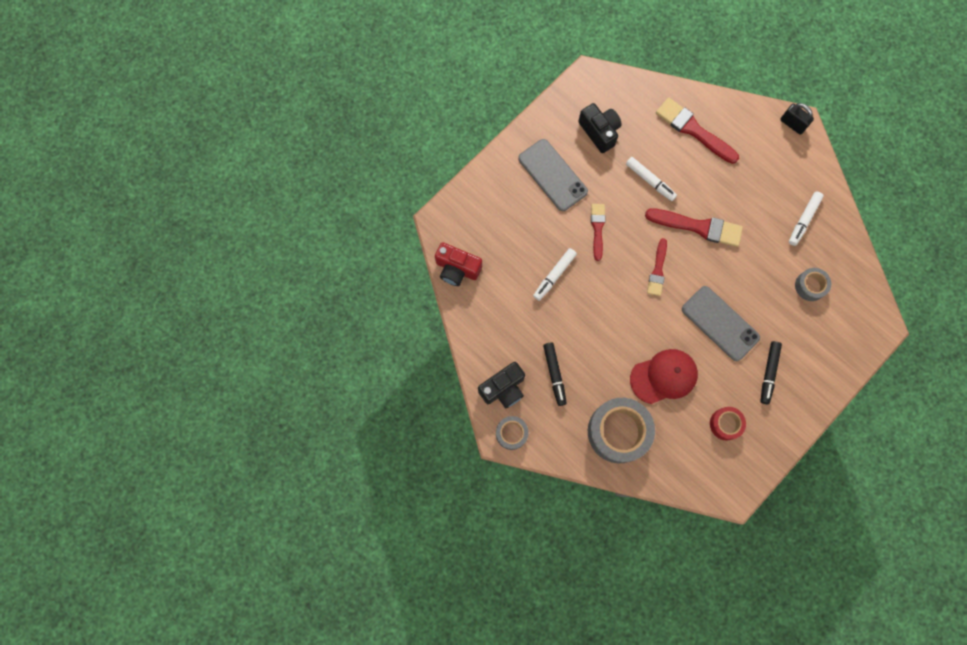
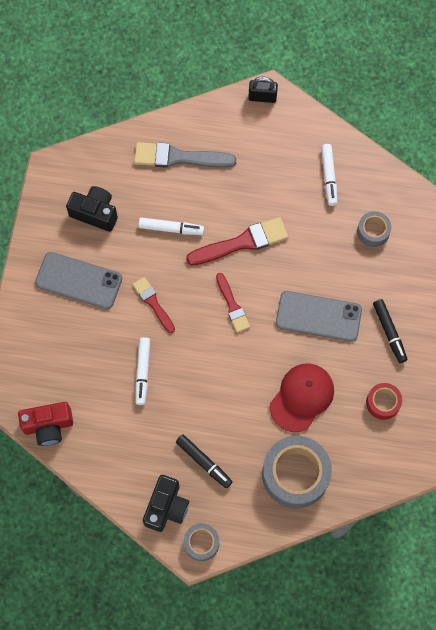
camera: 35 degrees left, 5 degrees down
red brush [656,97,739,164] -> grey brush [134,142,236,168]

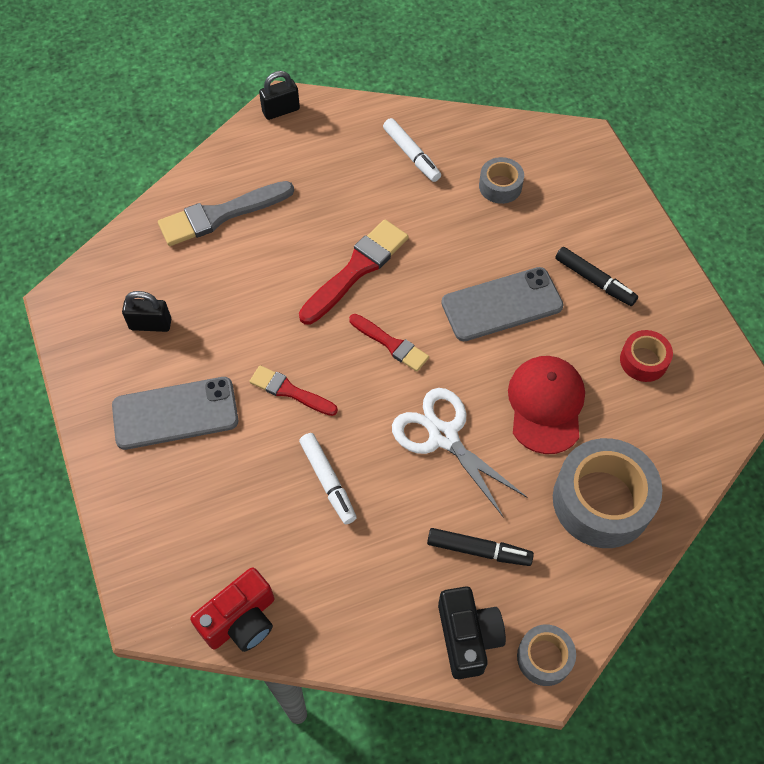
camera: 30 degrees left, 10 degrees down
black camera [66,186,118,232] -> black padlock [122,291,171,332]
white marker [138,217,204,235] -> none
none -> white scissors [392,388,528,518]

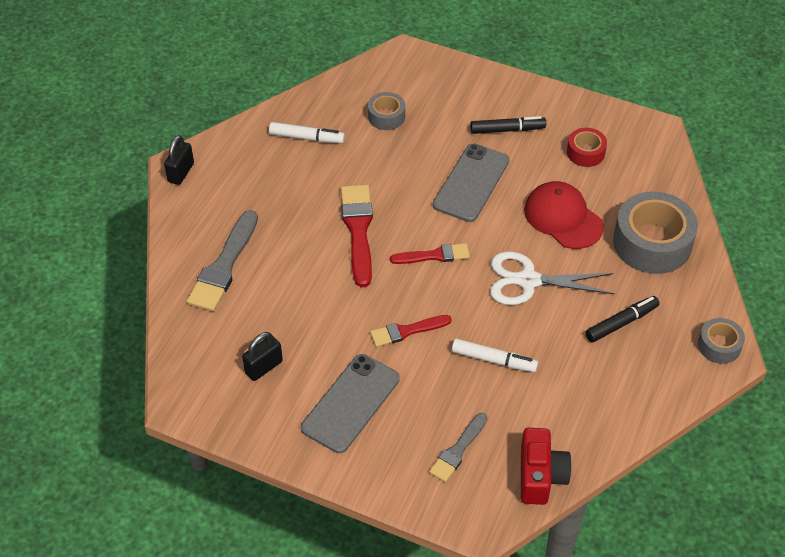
camera: 45 degrees left, 10 degrees down
black camera [438,586,506,679] -> none
none -> grey brush [429,413,487,482]

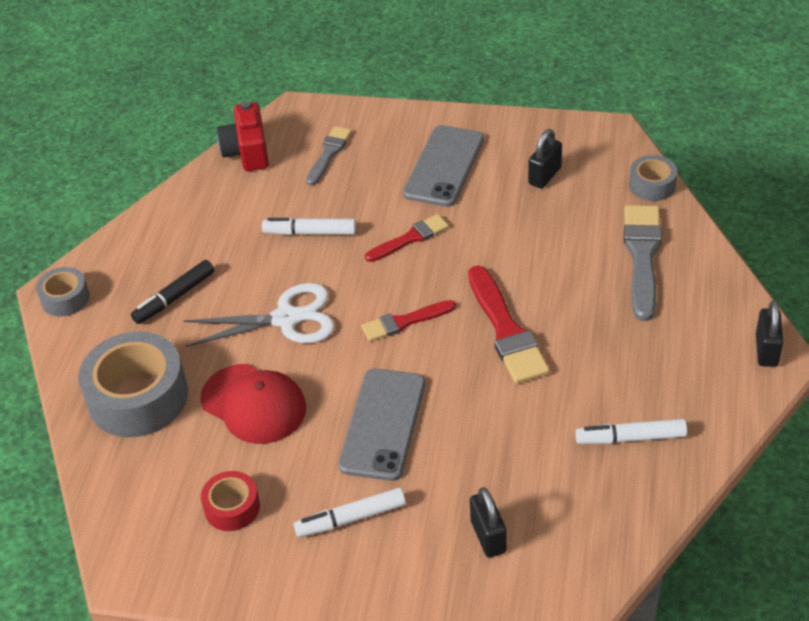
camera: 170 degrees right, 5 degrees down
grey tape [368,92,405,130] -> grey tape moved to [629,155,677,201]
black marker [470,116,546,134] -> white marker [294,488,406,537]
none -> black padlock [470,487,507,558]

